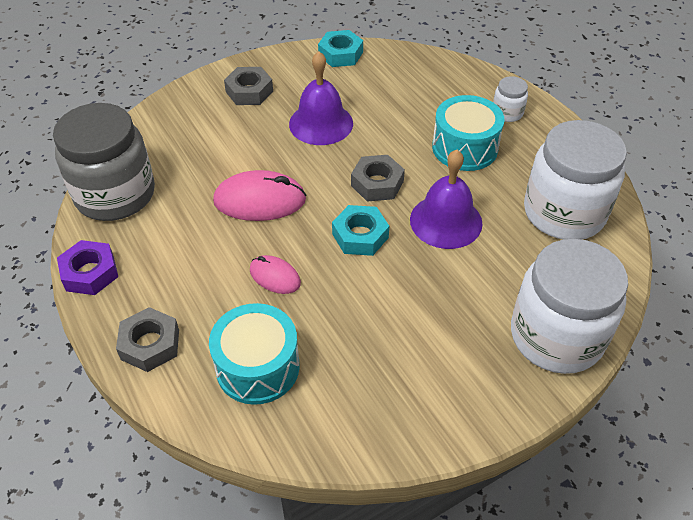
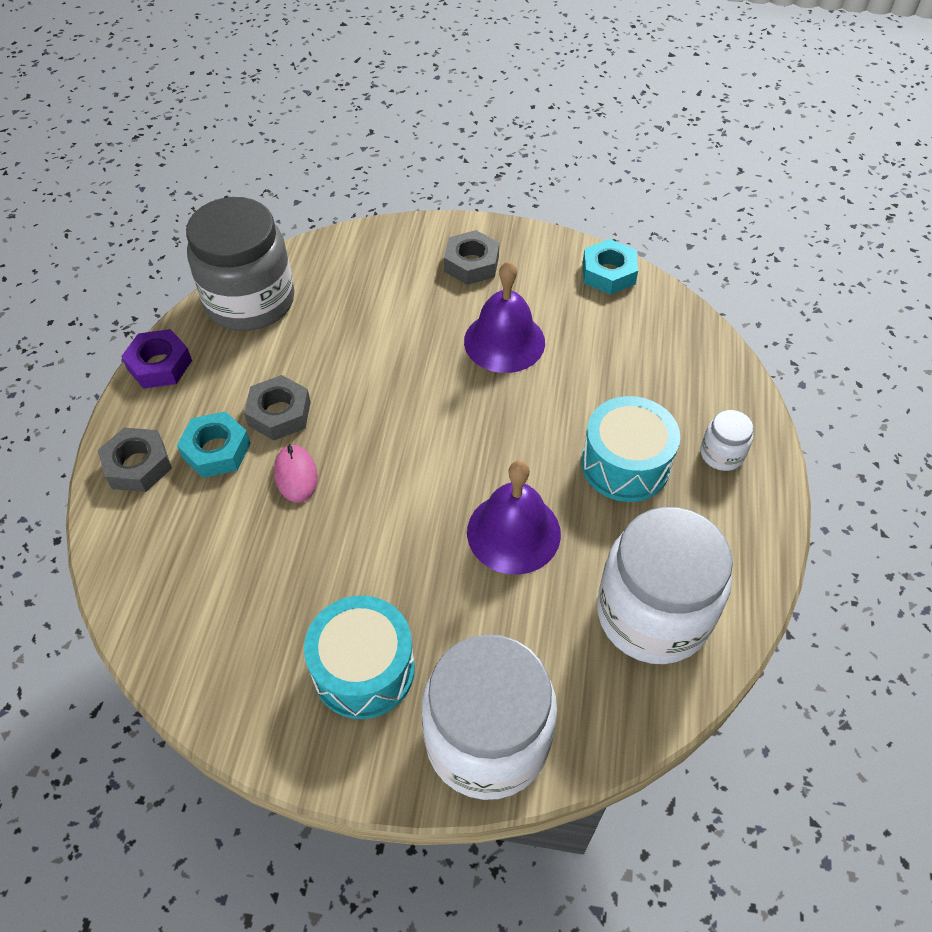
camera: 40 degrees right, 5 degrees up
turquoise drum [209,303,300,405] -> turquoise drum moved to [304,596,415,719]
pink mouse [213,170,306,221] -> none
turquoise nut [332,205,389,256] -> turquoise nut moved to [177,411,251,478]
grey nut [351,155,405,202] -> grey nut moved to [244,375,311,440]

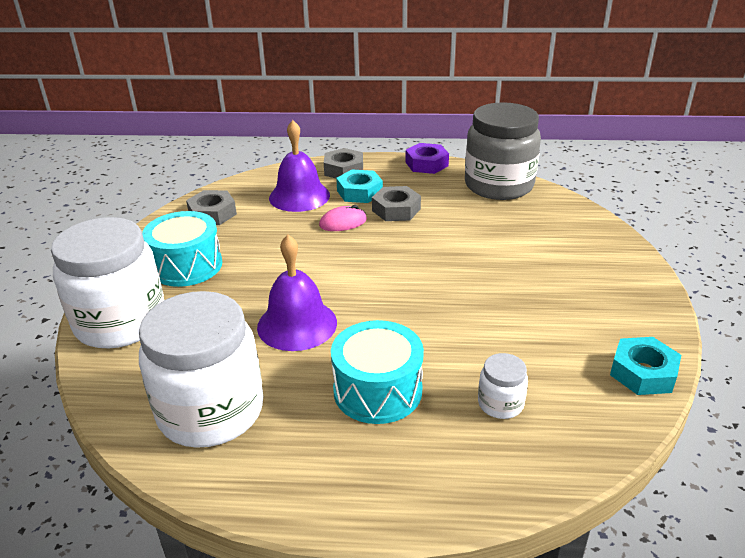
camera: 85 degrees right, 20 degrees down
grey nut [444,230,499,285] -> grey nut moved to [186,190,237,225]
purple bell [464,261,545,373] -> purple bell moved to [269,120,330,212]
white jar [700,410,754,471] -> white jar moved to [478,353,528,419]

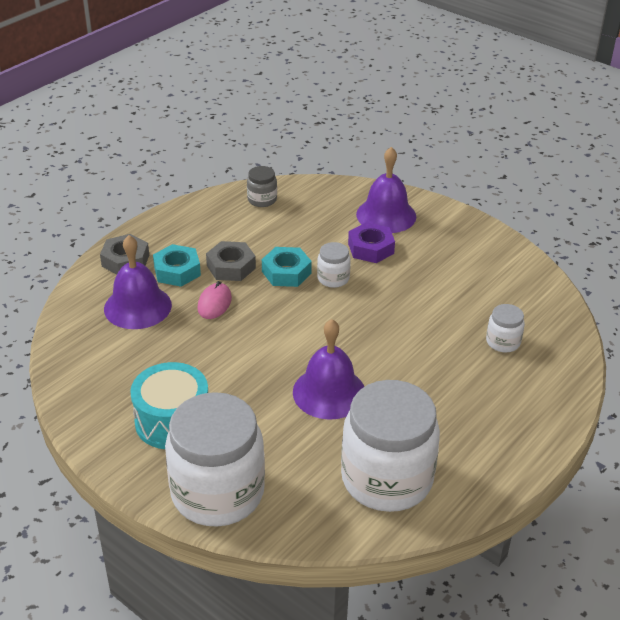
camera: 55 degrees left, 5 degrees up
grey nut [186,190,237,225] -> none
turquoise drum [331,320,424,424] -> none
purple nut [406,143,449,174] -> purple nut moved to [348,222,395,263]
grey jar [465,102,541,200] -> grey jar [247,166,277,207], size x0.43
turquoise nut [610,337,681,395] -> turquoise nut moved to [262,247,312,287]
none -> white jar [317,242,351,288]
none -> purple bell [356,147,416,233]

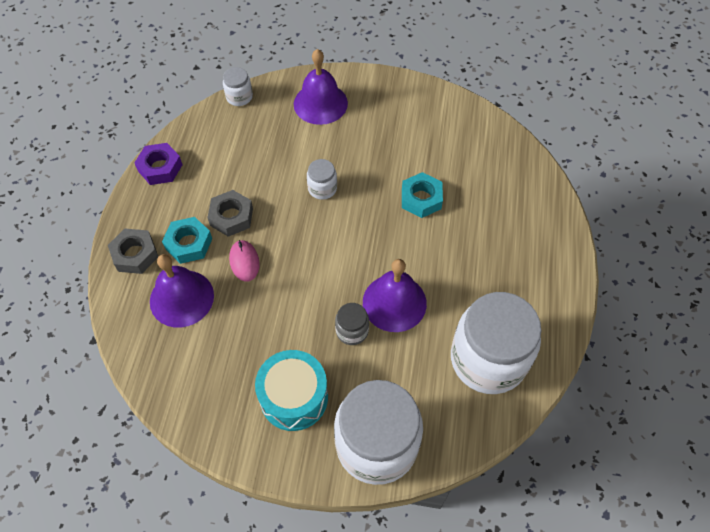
camera: 30 degrees left, 20 degrees up
grey jar [247,166,277,207] -> grey jar moved to [335,303,369,345]
turquoise nut [262,247,312,287] -> turquoise nut moved to [402,172,443,218]
purple nut [348,222,395,263] -> purple nut moved to [134,143,183,185]
white jar [486,304,525,353] -> white jar moved to [223,67,253,106]

